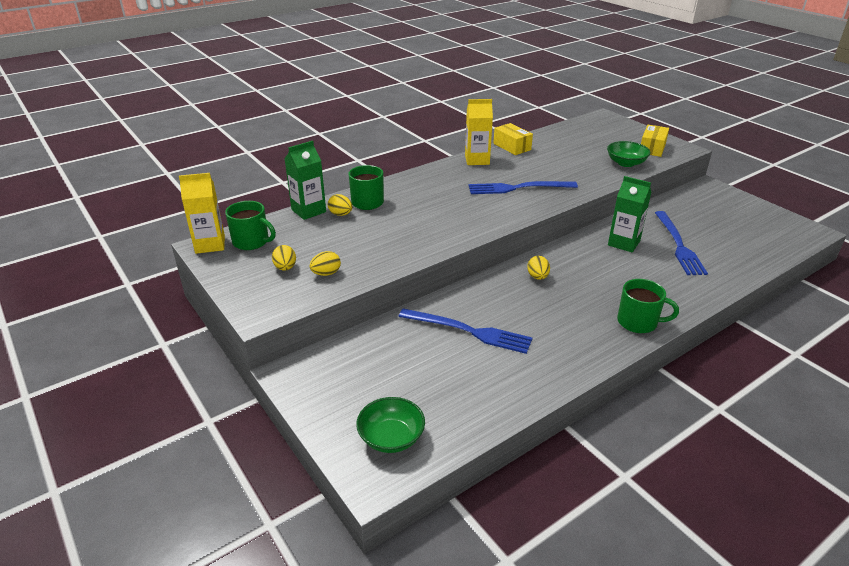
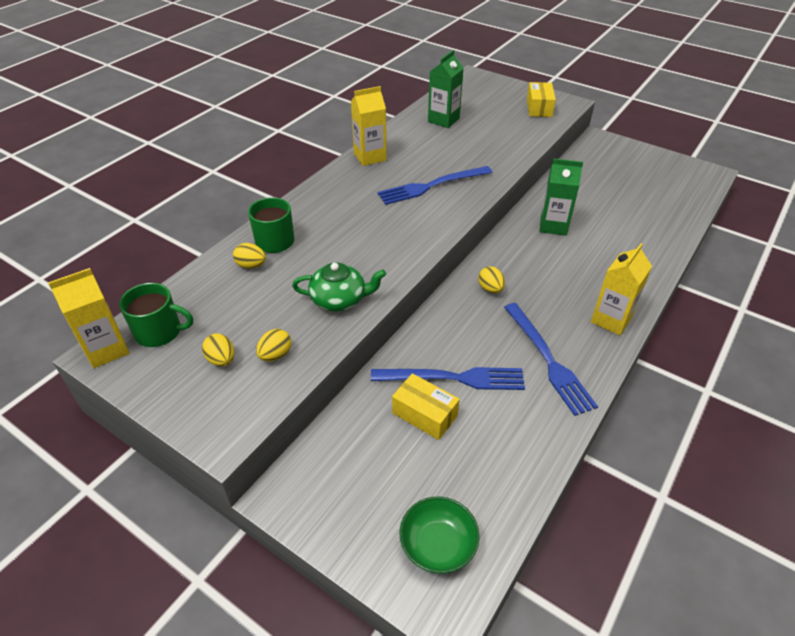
camera: 20 degrees left, 10 degrees up
green carton [284,141,326,220] -> green carton moved to [428,50,464,128]
yellow box [493,123,533,155] -> yellow box moved to [392,373,460,440]
green bowl [607,141,651,167] -> none
green mug [617,279,679,333] -> yellow carton [591,244,652,335]
blue fork [655,211,708,275] -> blue fork moved to [504,303,598,416]
none -> green teapot [292,262,386,311]

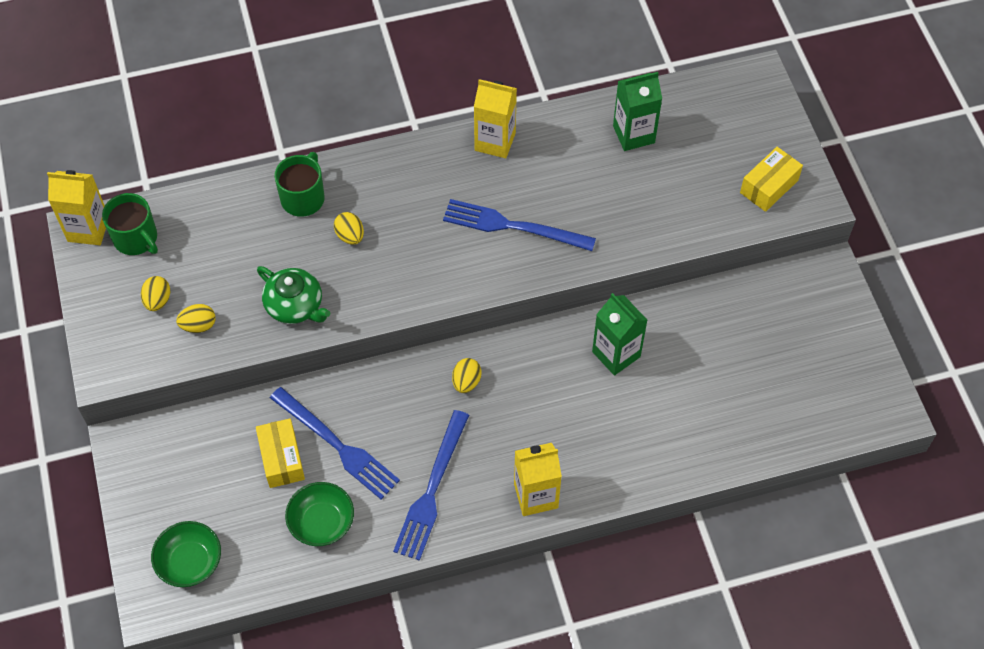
camera: 40 degrees right, 15 degrees up
yellow egg [233,243,266,269] -> yellow egg moved to [334,212,364,245]
none -> green bowl [285,482,354,546]

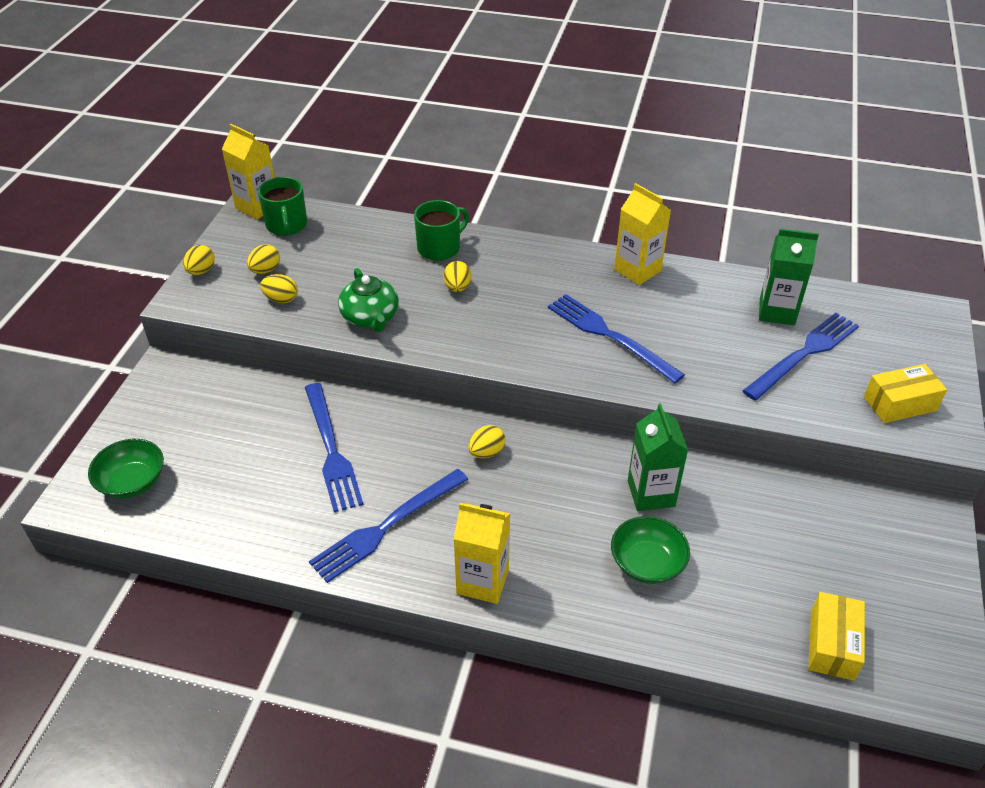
camera: 30 degrees right, 15 degrees down
yellow box [256,418,305,488] -> yellow box moved to [808,592,865,681]
green bowl [285,482,354,546] -> green bowl moved to [611,516,690,584]
none -> yellow egg [183,245,215,275]
none -> blue fork [743,313,859,400]

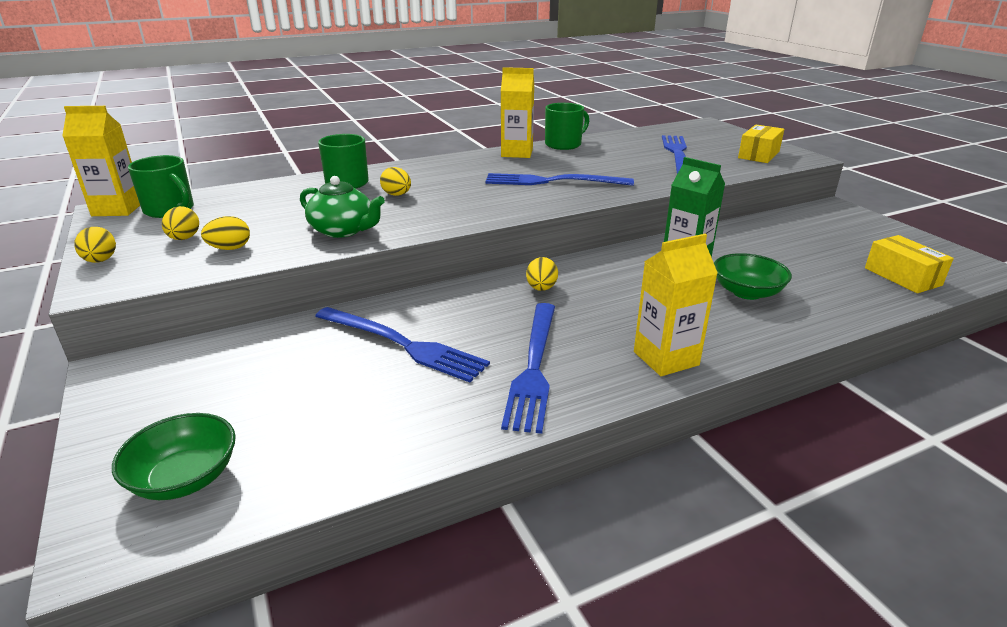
camera: 40 degrees left, 15 degrees down
green carton [759,229,819,325] -> none
none -> green mug [545,103,589,150]

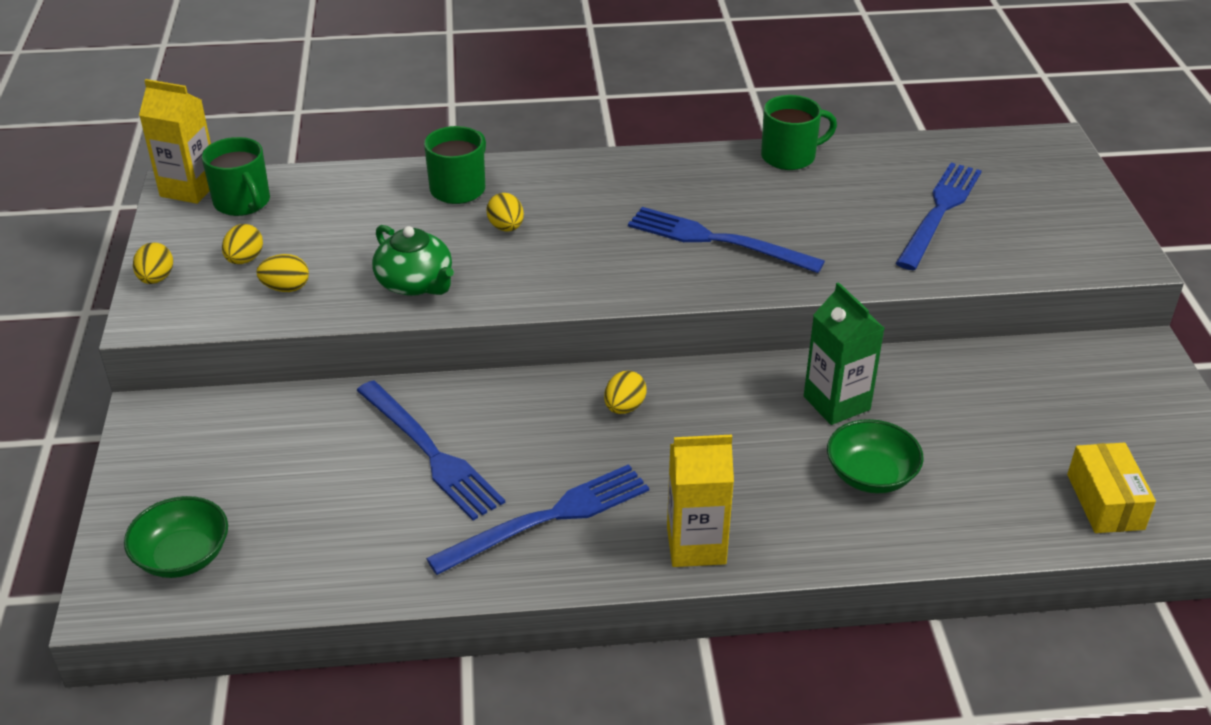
camera: 20 degrees right, 10 degrees up
yellow carton [501,67,534,158] -> none
blue fork [501,303,555,434] -> blue fork turned 150 degrees counterclockwise [426,464,649,575]
yellow box [738,125,784,163] -> none

